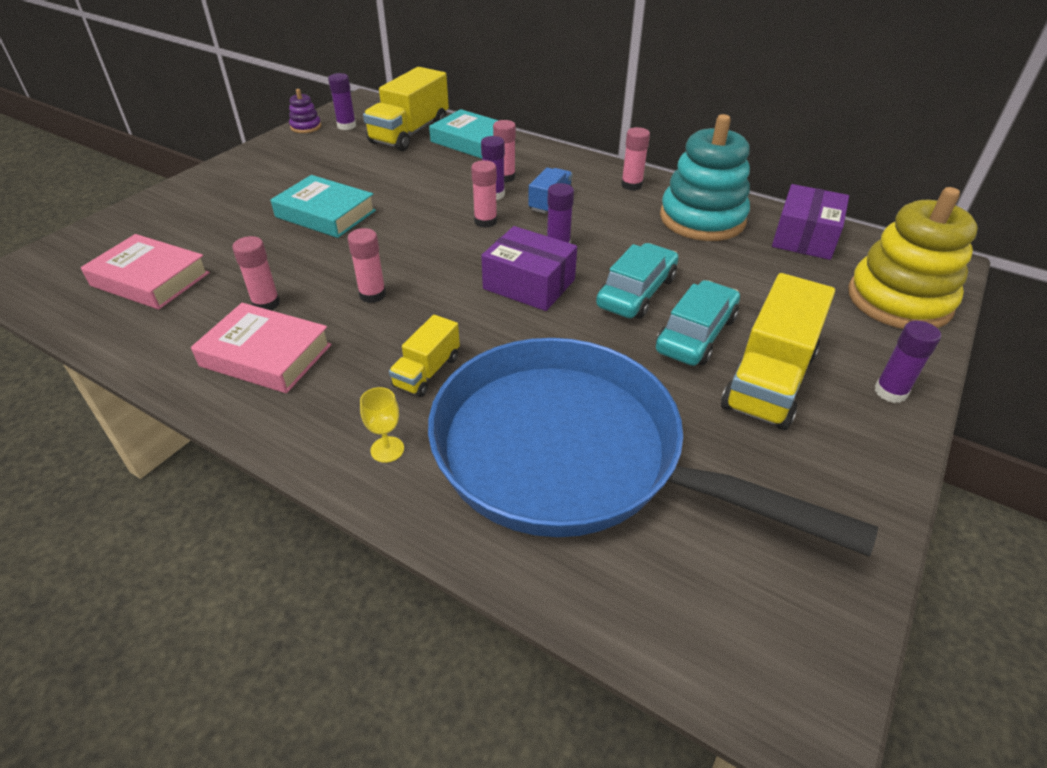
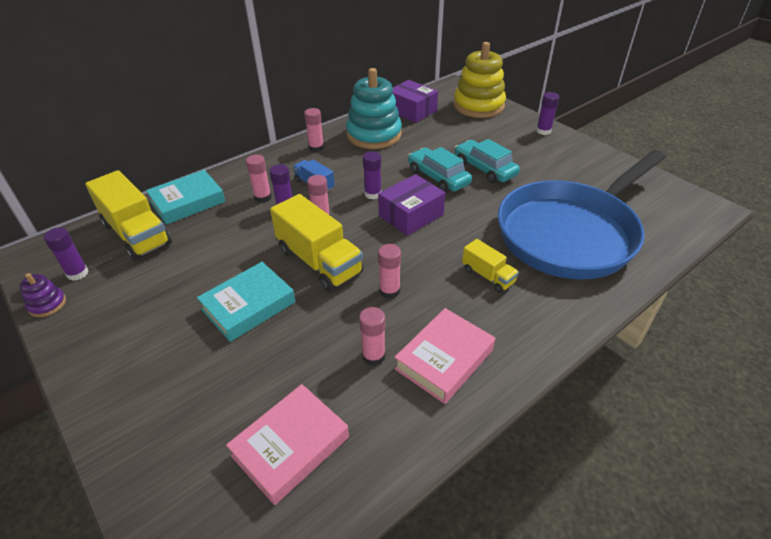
camera: 70 degrees left, 0 degrees up
yellow goblet [360,387,404,463] -> none
yellow truck [721,273,835,430] -> yellow truck moved to [270,194,363,292]

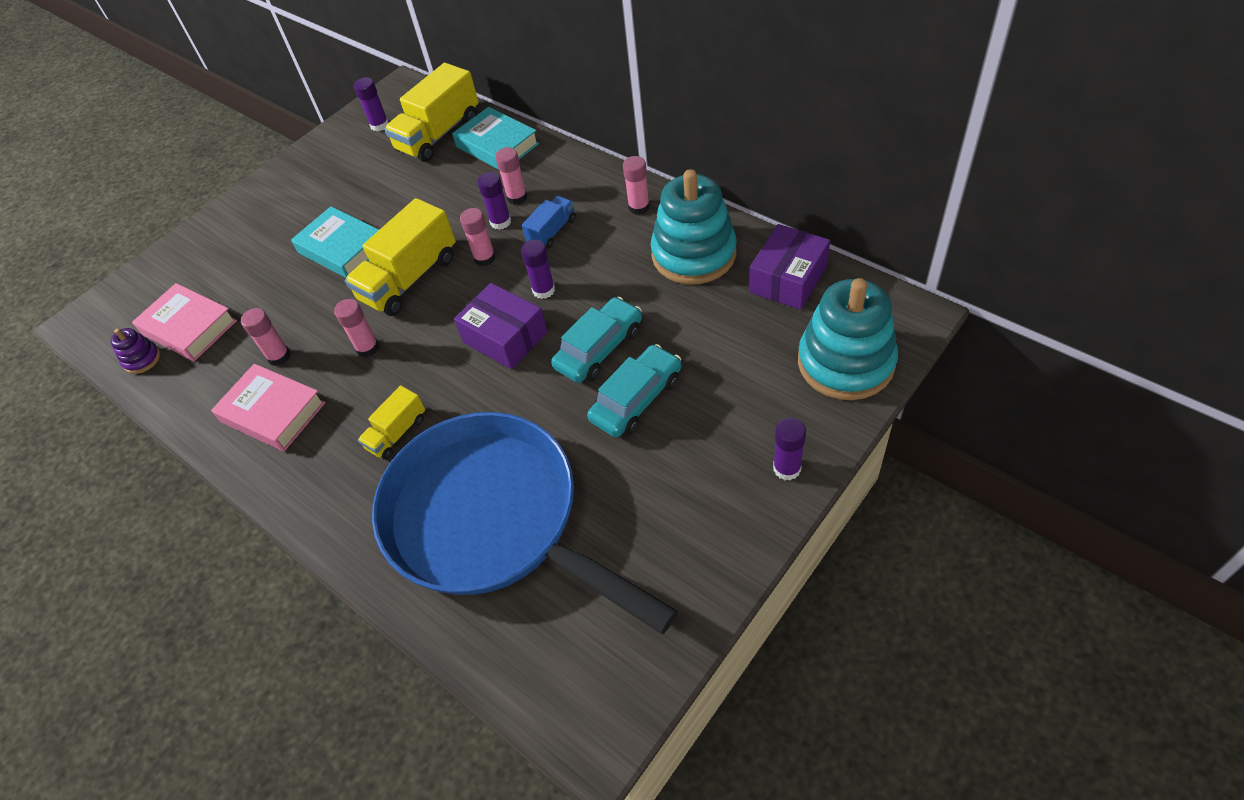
camera: 85 degrees right, 10 degrees up
purple stacking toy [20,273,66,317] -> purple stacking toy moved to [110,328,160,374]
yellow stacking toy [453,42,506,118] -> turquoise stacking toy [798,278,898,400]

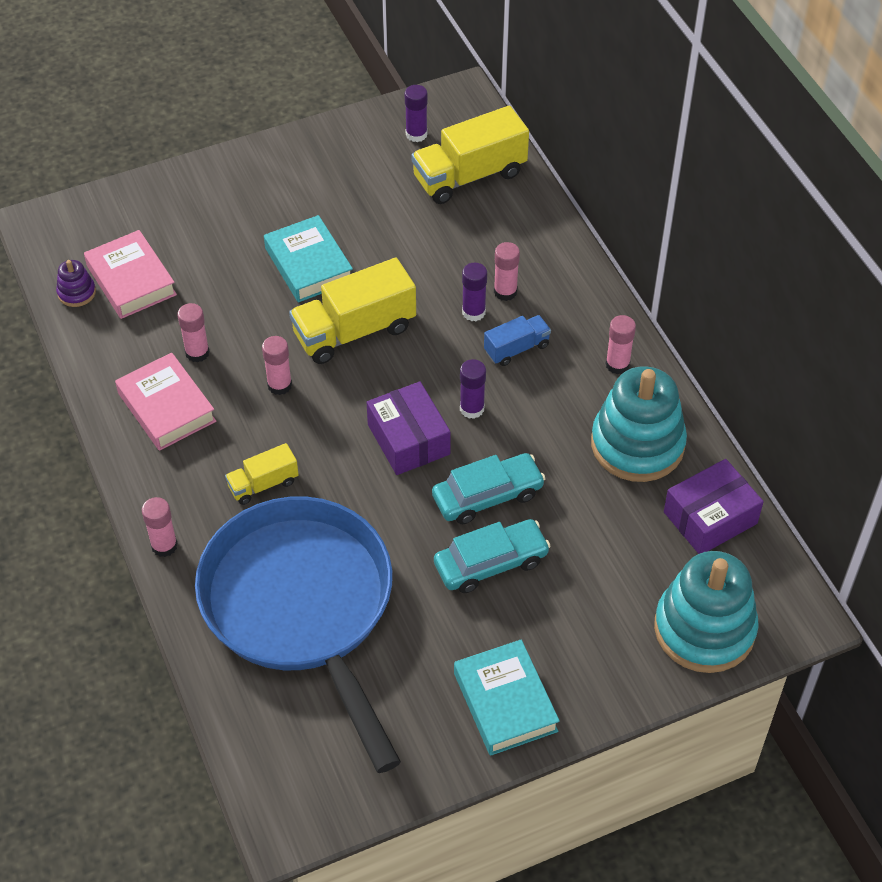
camera: 20 degrees right, 0 degrees up
turquoise book [452,107,539,170] -> turquoise book moved to [454,639,560,756]
pink glue stick [460,208,496,266] -> pink glue stick moved to [142,497,178,557]
purple glue stick [773,418,806,480] -> none

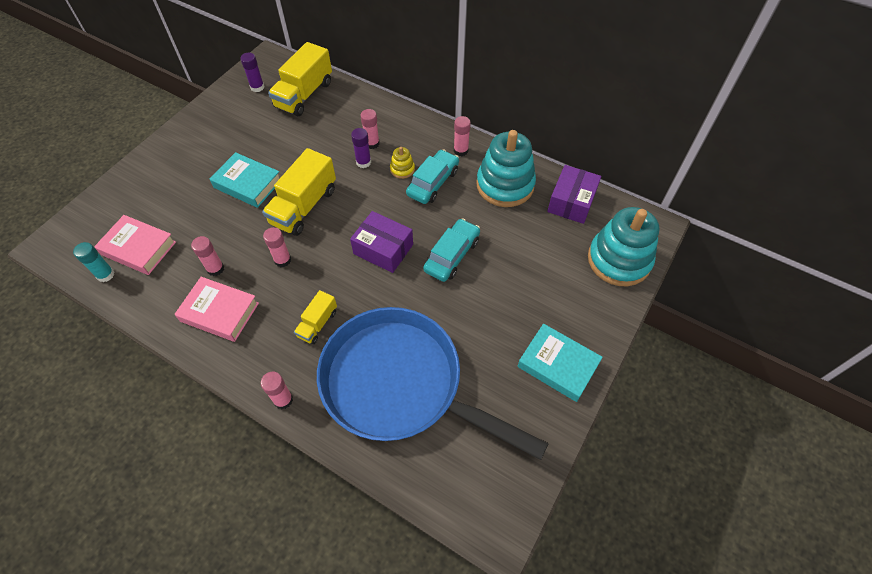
camera: 35 degrees left, 5 degrees up
purple stacking toy [56,260,96,307] -> turquoise glue stick [73,242,115,282]
turquoise car [434,519,551,593] -> turquoise car moved to [406,149,459,204]
purple glue stick [460,359,486,419] -> none
blue truck [484,315,551,366] -> yellow stacking toy [390,147,415,179]

